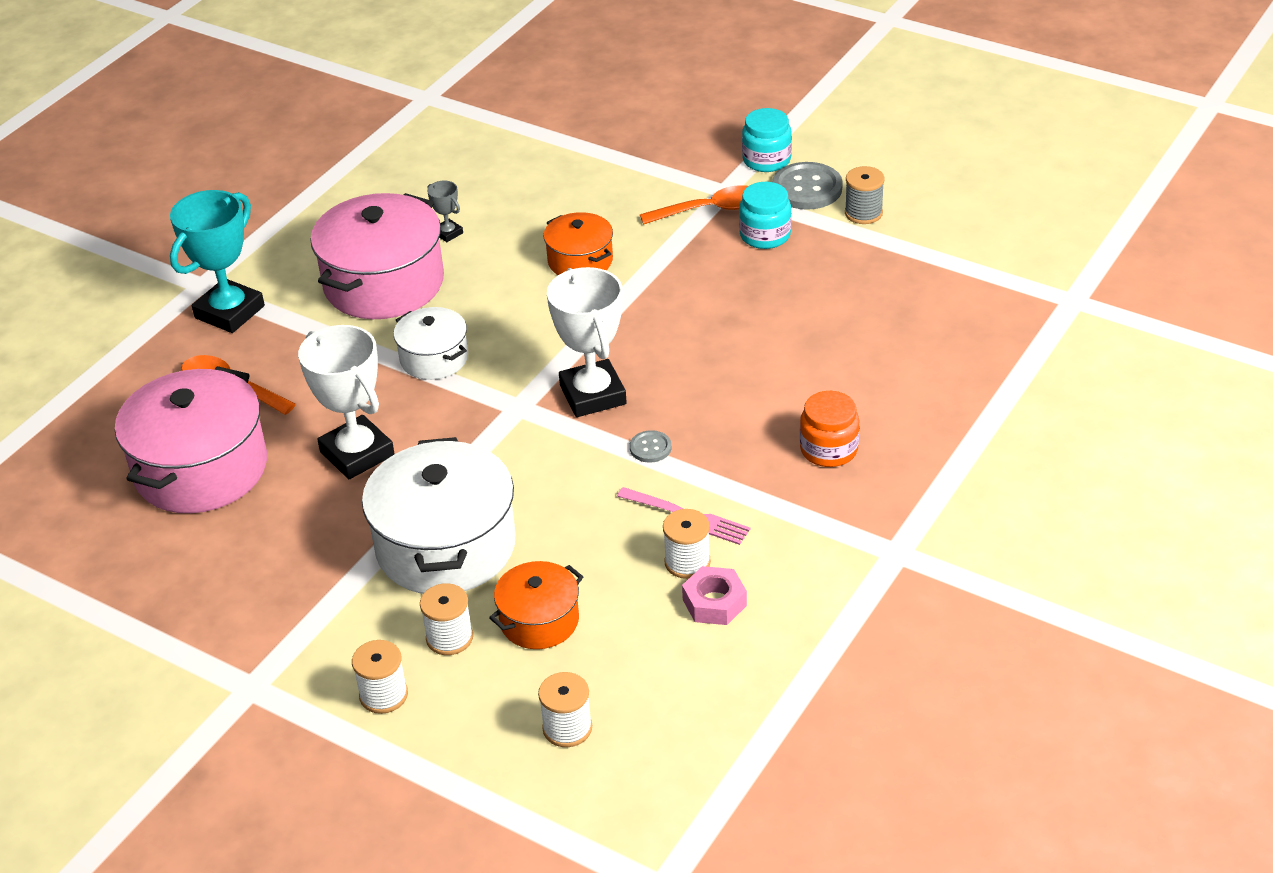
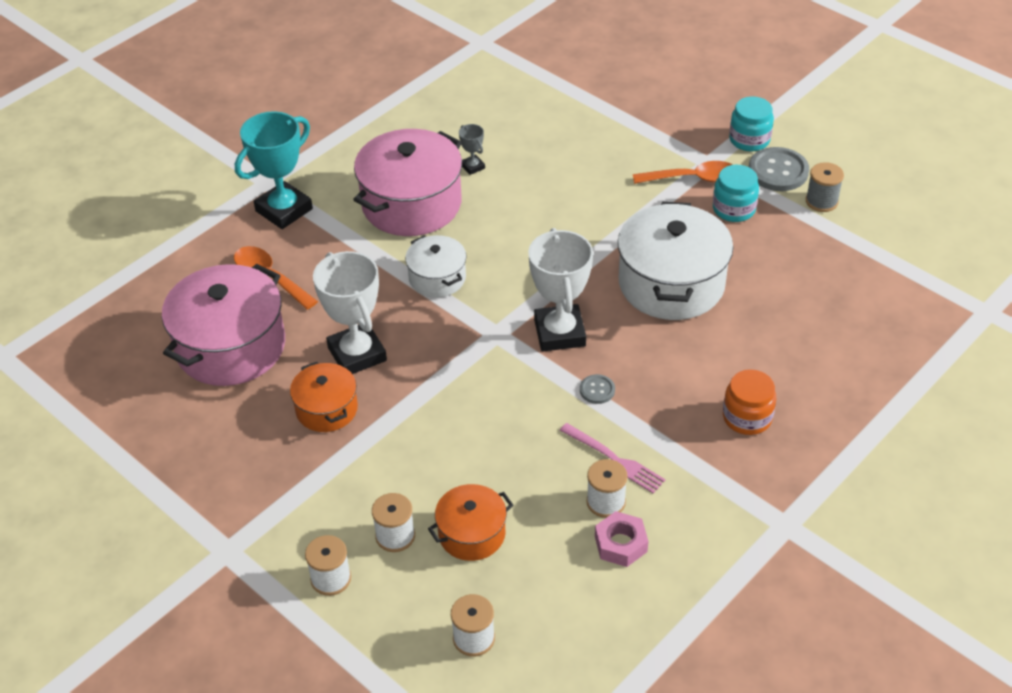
camera: 10 degrees right, 5 degrees up
white pot [362,437,516,594] -> white pot moved to [617,202,733,320]
orange pot [543,212,613,275] -> orange pot moved to [290,362,358,432]

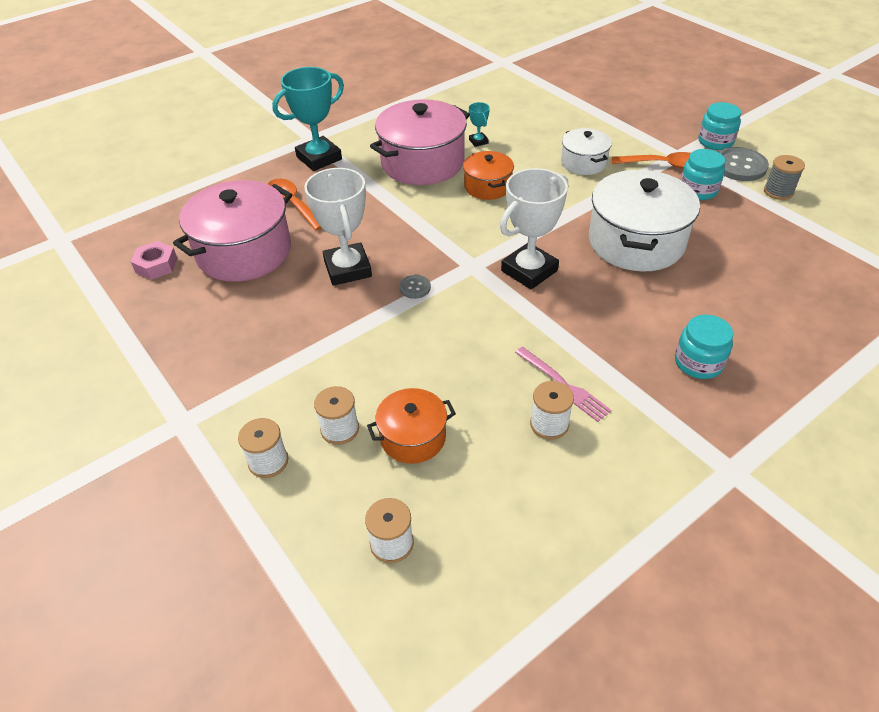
camera: 10 degrees right, 0 degrees up
orange pot [290,362,358,432] -> orange pot moved to [463,151,514,200]
white pot [405,235,466,298] -> white pot moved to [561,128,612,175]
grey trophy [459,124,485,175] -> turquoise trophy [469,102,490,147]
white trophy [528,228,593,352] -> white trophy turned 45 degrees clockwise [500,168,568,290]
grey button [580,374,615,404] -> grey button moved to [399,275,431,299]
pink nut [595,511,648,567] -> pink nut moved to [131,241,178,280]
orange jar [723,369,776,435] -> turquoise jar [675,315,733,379]

